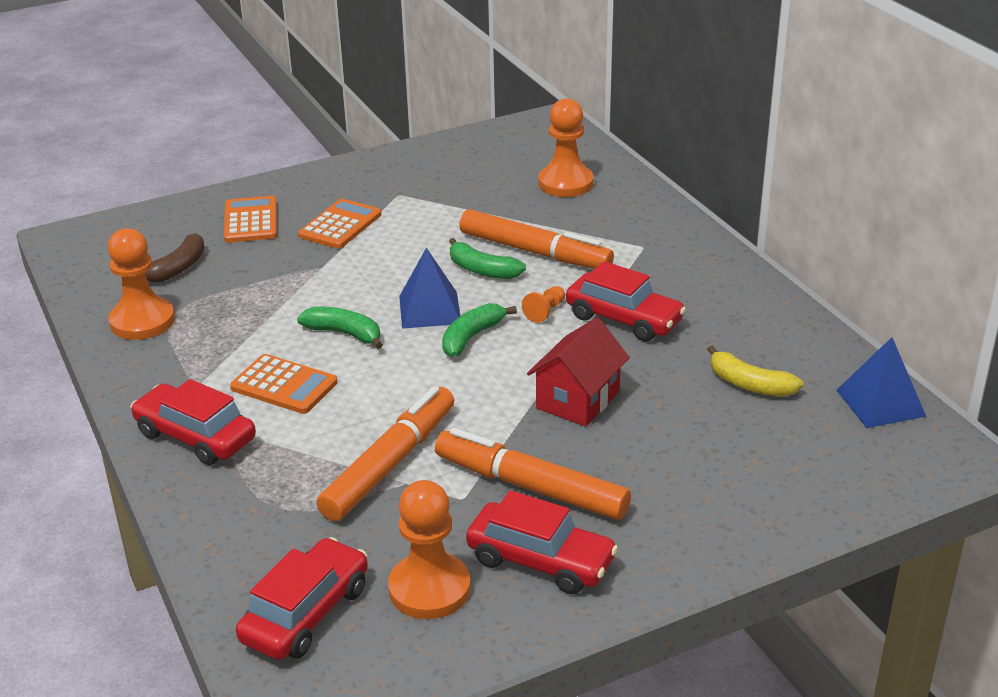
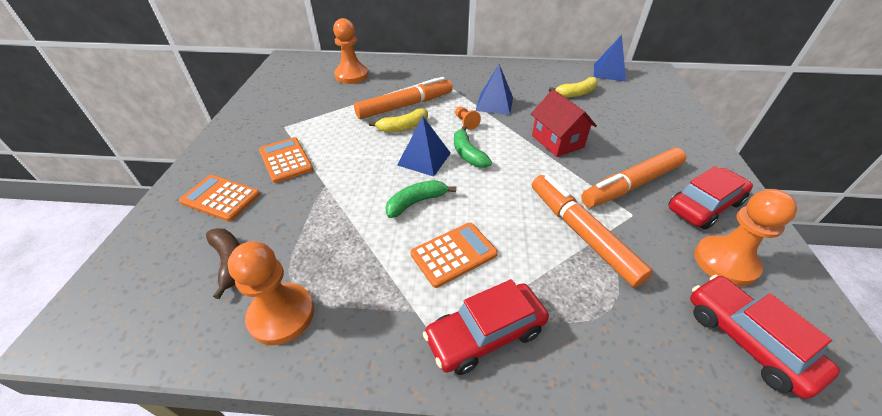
camera: 60 degrees left, 10 degrees up
green banana [449,238,526,279] -> yellow banana [369,108,428,132]
red car [566,261,686,342] -> blue pyramid [476,64,513,115]

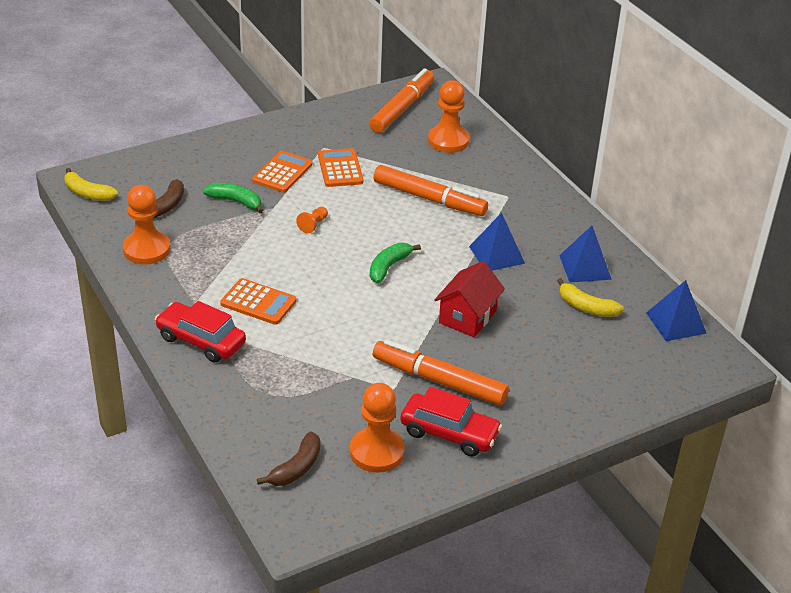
camera: 55 degrees right, 5 degrees down
orange calculator [179,175,260,222] -> orange calculator moved to [318,148,364,187]
yellow banana [369,108,428,132] -> yellow banana moved to [64,168,118,201]
green banana [385,180,456,218] -> green banana moved to [203,183,263,213]
blue pyramid [397,116,451,176] -> blue pyramid moved to [559,226,612,282]
orange pawn [455,106,481,130] -> orange pawn moved to [296,207,328,234]
orange marker [532,175,653,287] -> orange marker moved to [369,68,434,133]
red car [690,275,840,399] -> brown banana [257,432,320,486]

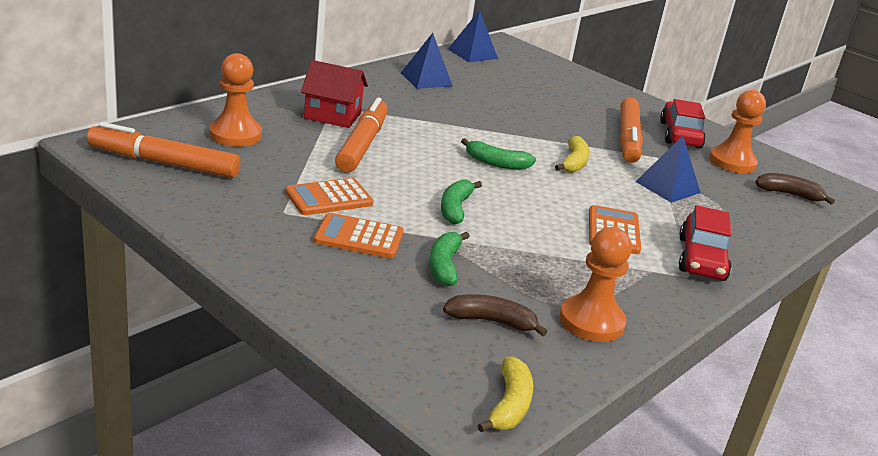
camera: 110 degrees left, 10 degrees down
orange pawn [296,207,328,234] -> green banana [441,179,482,224]
red house [434,261,505,337] -> red house moved to [301,60,368,128]
blue pyramid [469,213,525,271] -> blue pyramid moved to [636,136,701,203]
yellow banana [557,278,624,317] -> yellow banana moved to [555,136,590,173]

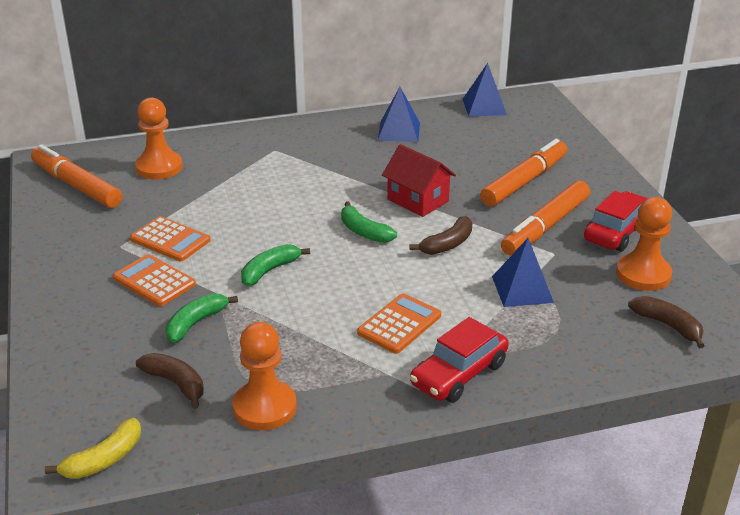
camera: 35 degrees right, 5 degrees up
orange calculator [285,178,373,215] -> orange calculator turned 150 degrees counterclockwise [130,216,211,261]
red house [301,60,368,128] -> red house moved to [382,144,456,217]
orange marker [335,97,388,172] -> orange marker moved to [480,139,567,207]
yellow banana [555,136,590,173] -> brown banana [409,216,472,255]

